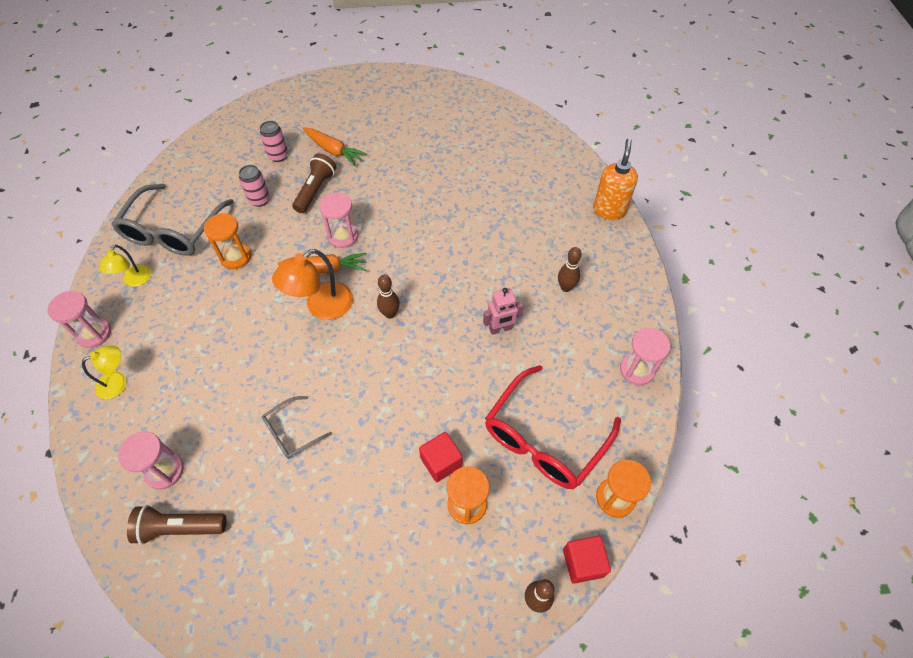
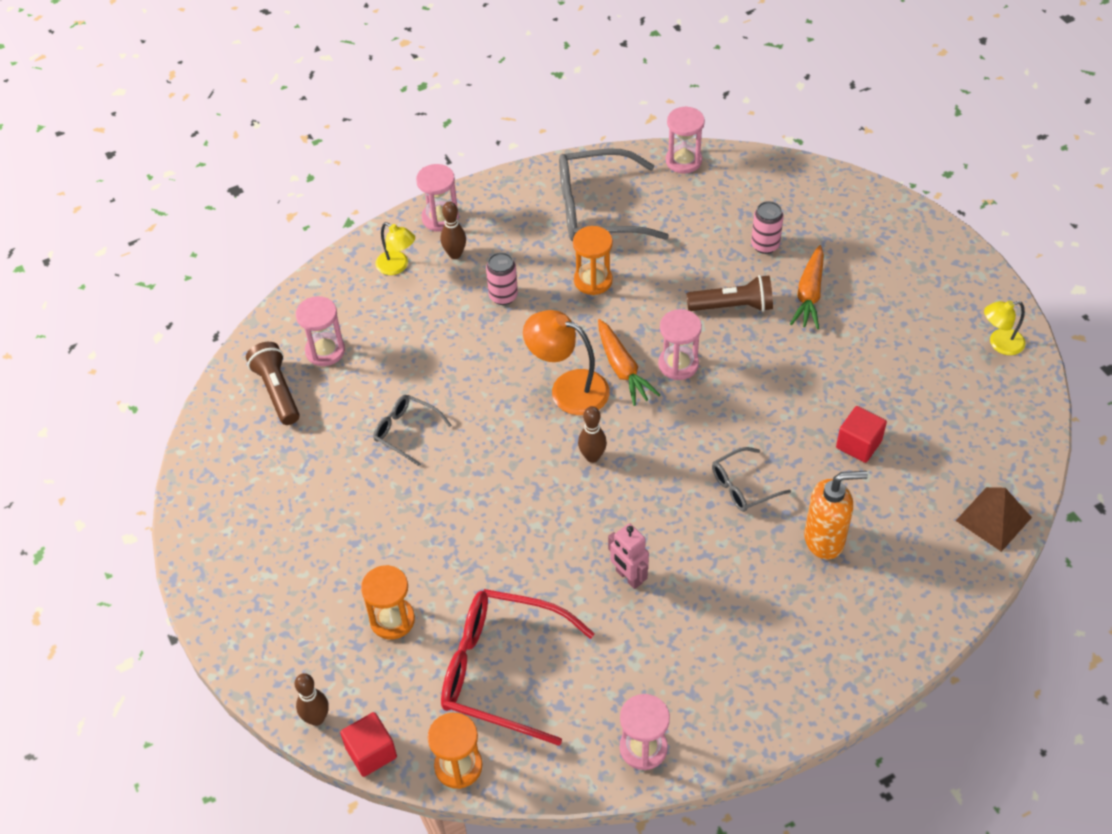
camera: 70 degrees right, 5 degrees down
yellow lamp [100,245,152,287] -> yellow lamp moved to [984,300,1025,355]
pink can [239,165,270,207] -> pink can moved to [486,252,518,305]
red cube [419,432,463,482] -> red cube moved to [836,406,887,463]
brown bowling pin [558,247,582,292] -> brown bowling pin moved to [441,202,466,259]
orange soap dispenser [593,138,638,220] -> orange soap dispenser moved to [804,471,868,560]
none -> pink hourglass [666,106,705,174]
none -> grey glasses [712,447,791,512]
none -> brown pyramid [956,487,1032,552]

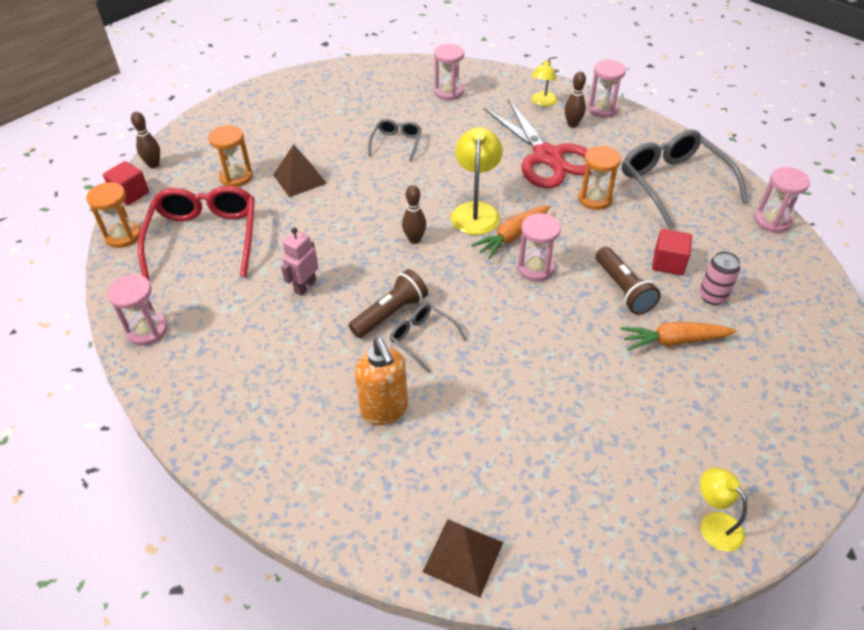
camera: 70 degrees right, 5 degrees down
brown flashlight [246,342,300,425] -> brown flashlight moved to [349,269,428,338]
pink can [486,252,518,305] -> red scissors [483,99,593,188]
orange lamp [523,310,610,415] -> yellow lamp [451,127,503,235]
red cube [836,406,887,463] -> red cube moved to [652,229,692,275]
none -> brown pyramid [273,144,327,197]

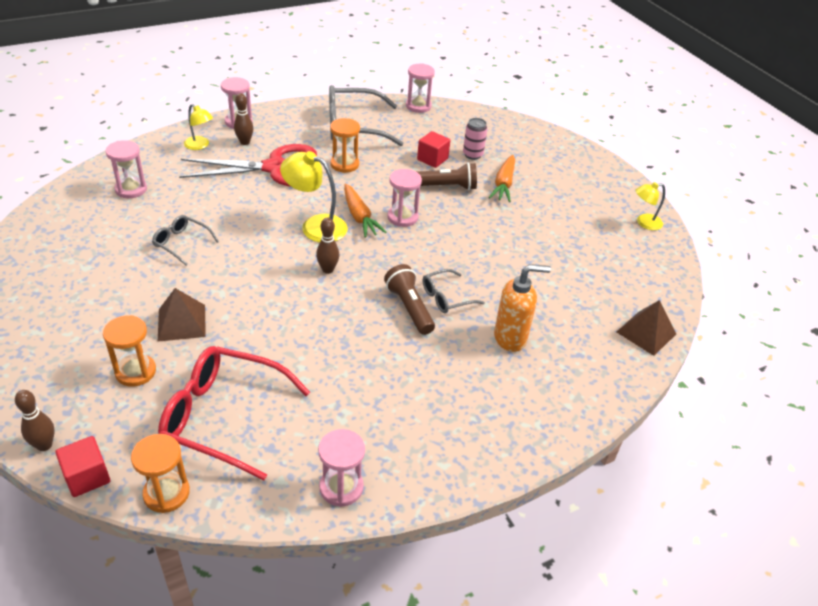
camera: 75 degrees left, 5 degrees down
pink robot [281,227,318,296] -> none

